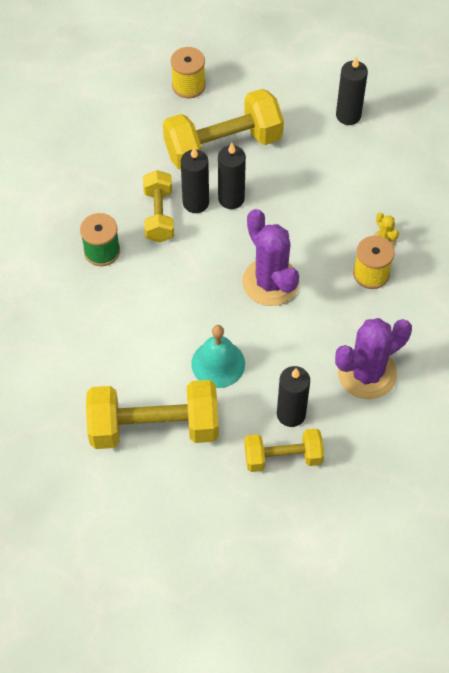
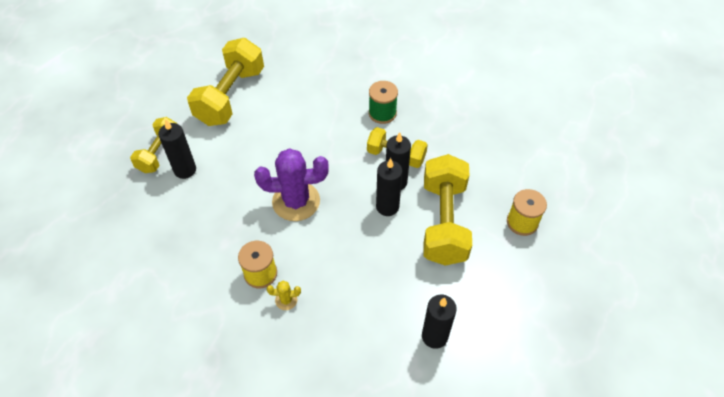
camera: 115 degrees right, 5 degrees down
turquoise bell [191,325,245,388] -> none
purple cactus [335,318,412,399] -> none

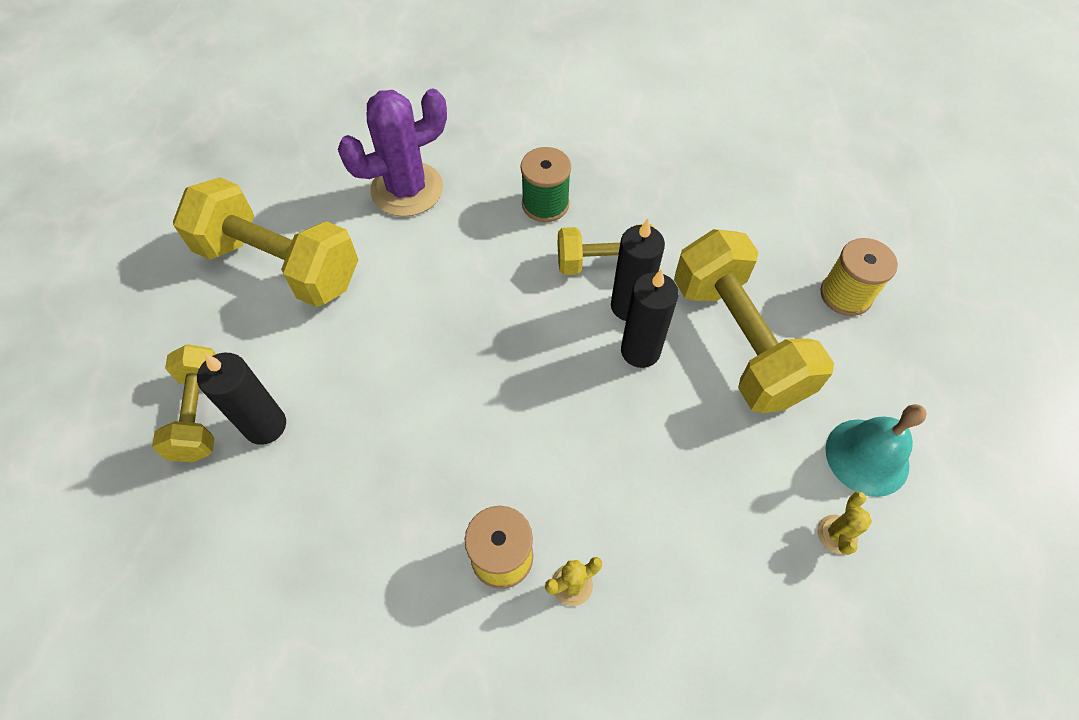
camera: 25 degrees left, 5 degrees up
yellow dumbbell [187,38,264,126] -> yellow dumbbell turned 60 degrees counterclockwise [173,177,358,307]
purple cactus [254,148,329,221] -> purple cactus moved to [338,89,447,217]
black candle [422,295,457,349] -> yellow cactus [817,491,872,555]
none -> turquoise bell [825,404,927,497]

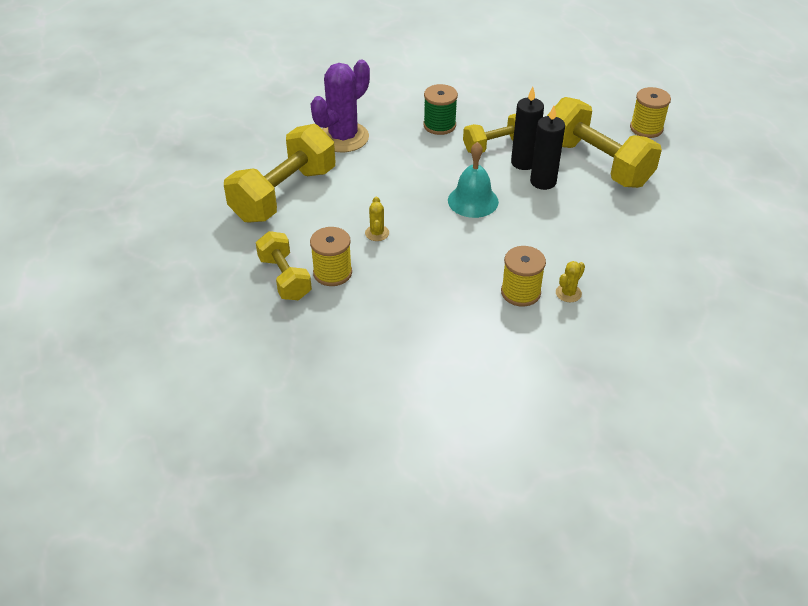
camera: 20 degrees left, 15 degrees down
yellow dumbbell [173,177,358,307] -> yellow dumbbell turned 60 degrees counterclockwise [224,124,335,223]
black candle [197,353,286,445] -> yellow spool [310,227,352,286]
yellow cactus [817,491,872,555] -> yellow cactus moved to [365,197,389,241]
turquoise bell [825,404,927,497] -> turquoise bell moved to [448,142,499,218]

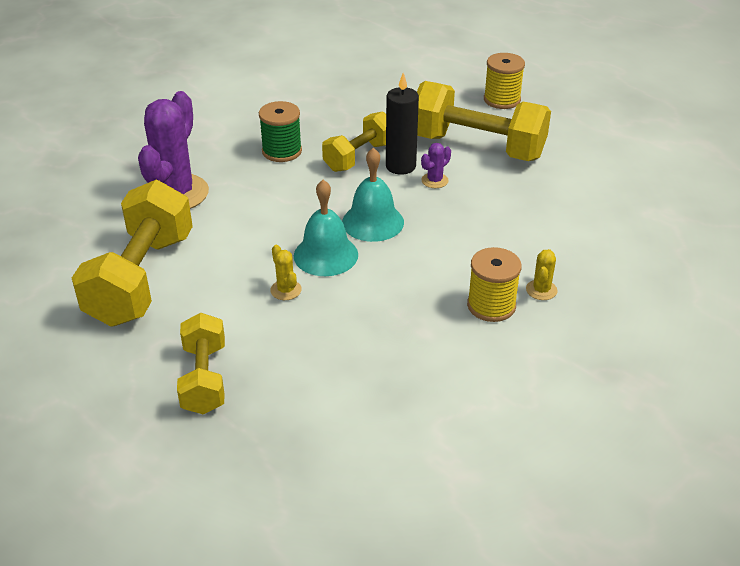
camera: 25 degrees left, 5 degrees down
yellow dumbbell [256,231,312,300] -> yellow dumbbell turned 45 degrees clockwise [177,313,225,414]
yellow spool [310,227,352,286] -> none
black candle [530,106,565,190] -> purple cactus [421,143,451,188]
none -> turquoise bell [294,180,358,276]

